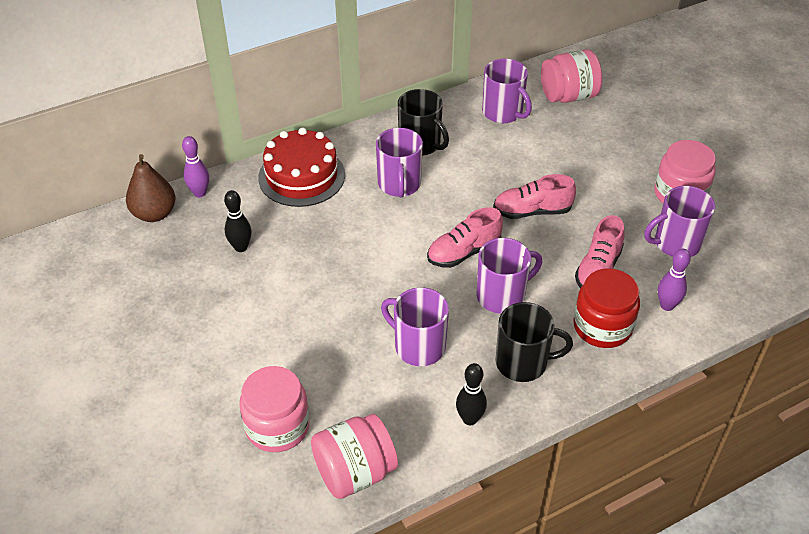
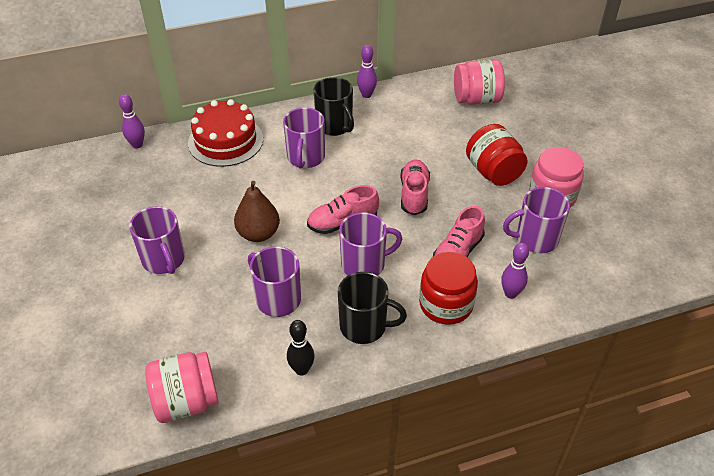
camera: 10 degrees right, 0 degrees up
brown pear [126,154,176,222] -> brown pear moved to [234,181,280,242]
black bowling pin [224,190,252,252] -> none
pink jar [239,366,310,452] -> none
purple mug [482,59,532,123] -> purple mug moved to [129,206,185,274]
pink shoe [493,174,576,219] -> pink shoe turned 90 degrees clockwise [400,160,430,215]
none -> purple bowling pin [357,45,377,98]
none -> red jar [466,124,528,186]

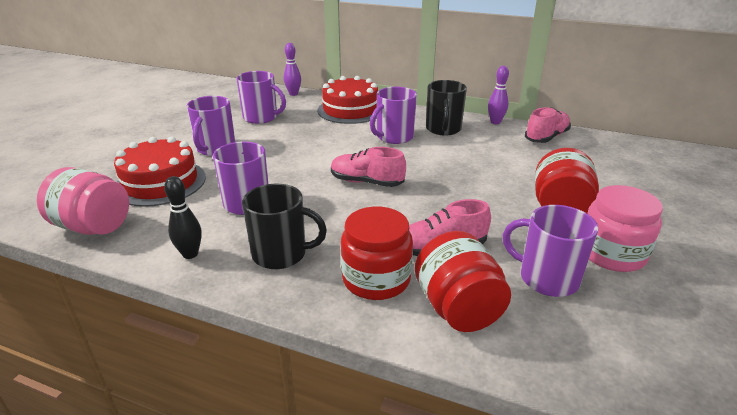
camera: 40 degrees right, 15 degrees down
brown pear [234,181,280,242] -> none
black mug [338,272,407,344] -> black mug turned 45 degrees counterclockwise [242,184,327,269]
purple mug [339,212,402,276] -> purple mug moved to [236,71,286,124]
pink shoe [400,160,430,215] -> pink shoe moved to [525,107,571,143]
pink jar [454,59,505,105] -> none
purple bowling pin [501,243,529,299] -> red jar [415,231,511,332]
none -> red cake [114,137,206,207]

